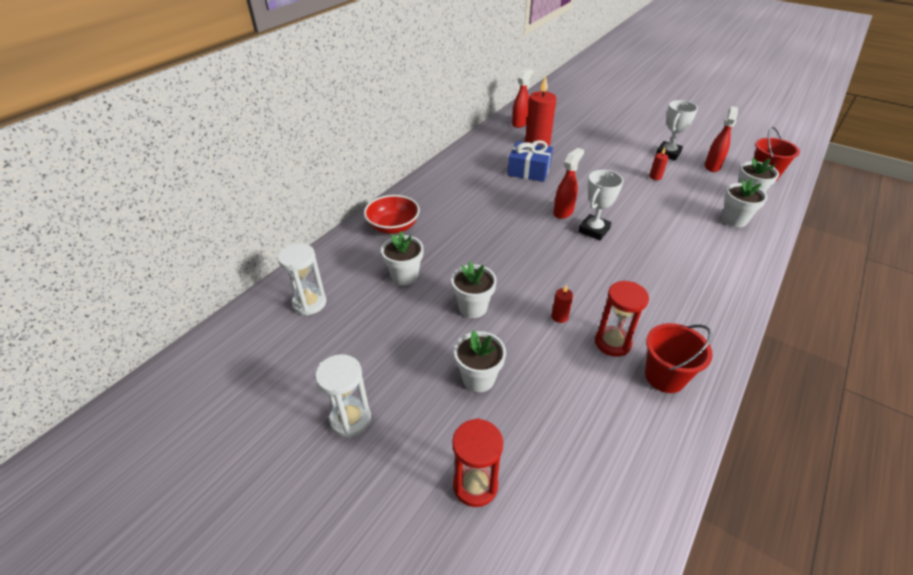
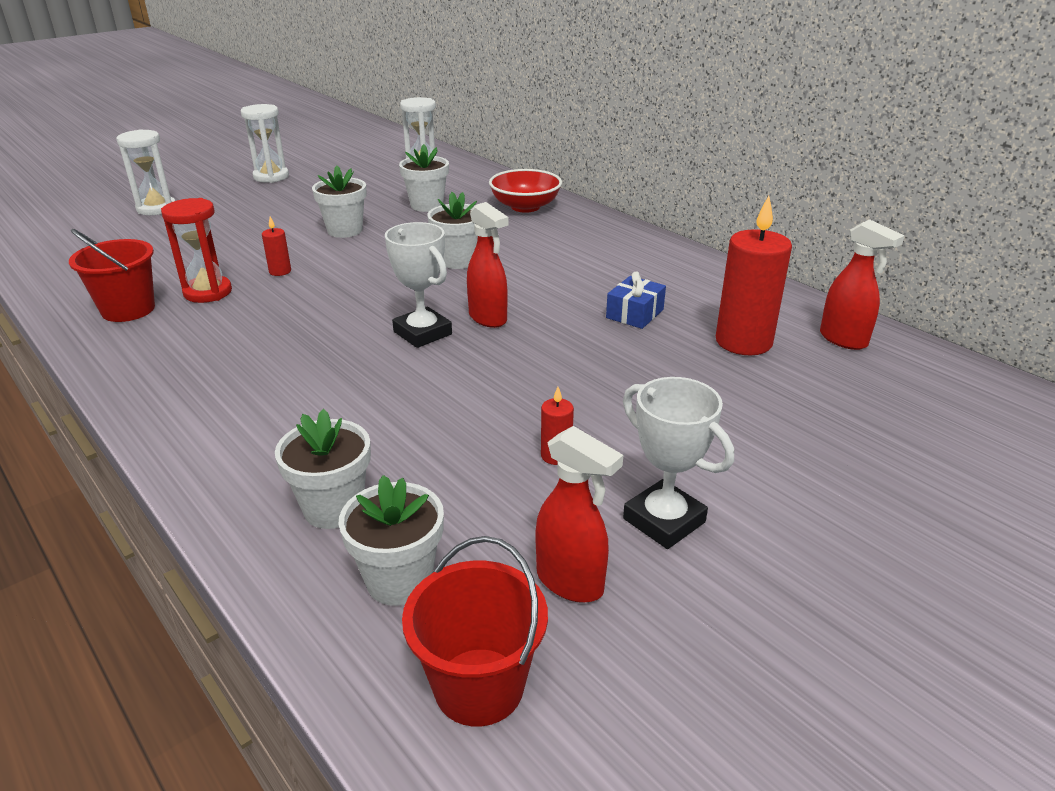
camera: 105 degrees right, 10 degrees down
red hourglass [452,418,503,507] -> white hourglass [116,129,176,215]
white flower pot [454,330,506,392] -> white flower pot moved to [427,192,478,269]
blue gift [507,140,553,182] -> blue gift [606,271,666,329], size x0.65

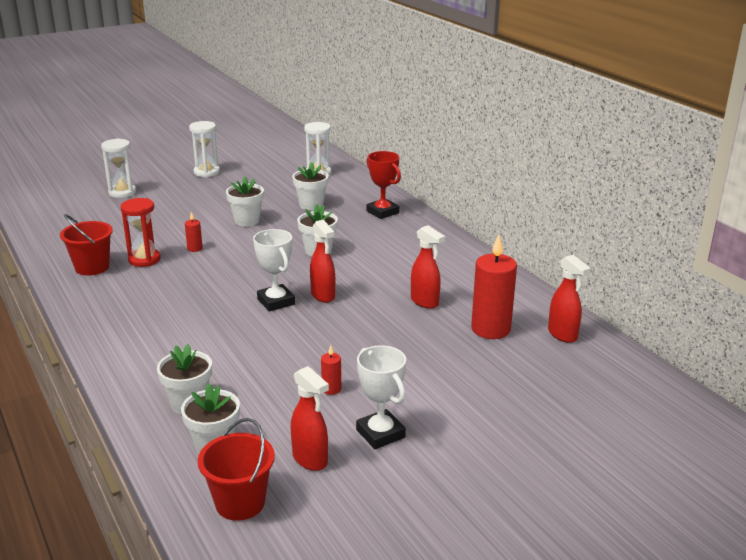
camera: 10 degrees right, 5 degrees down
red bowl [489,169,562,213] -> red trophy [367,151,401,219]
blue gift [606,271,666,329] -> red spray bottle [411,225,445,309]

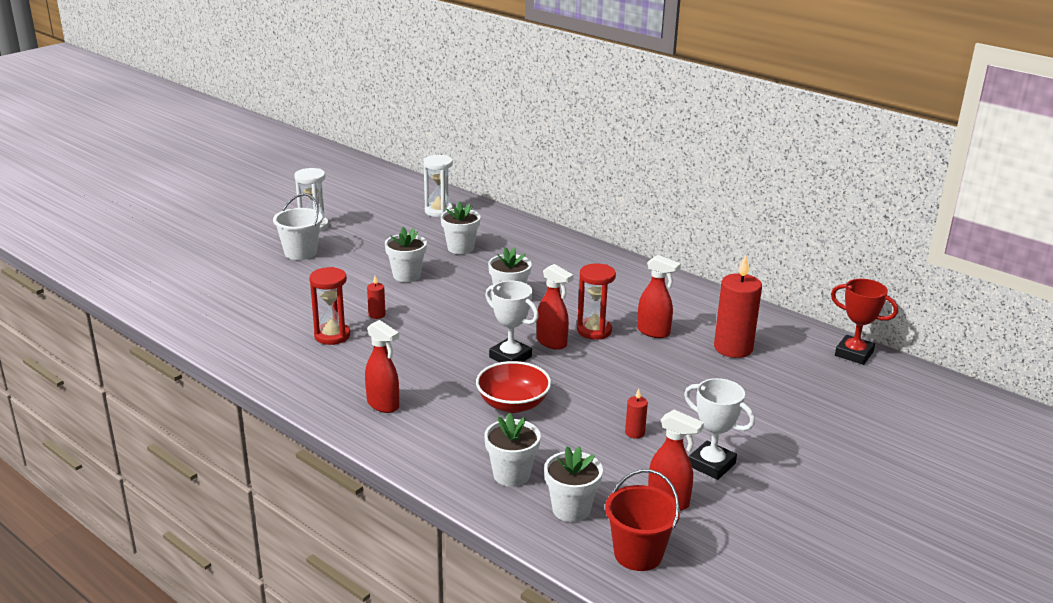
camera: 20 degrees left, 0 degrees up
red bucket [60,214,113,276] -> none
white hourglass [101,138,136,198] -> none
red trophy [367,151,401,219] -> red trophy moved to [831,279,898,365]
red spray bottle [548,255,591,343] -> red spray bottle moved to [365,320,399,413]
none -> white bucket [273,193,323,260]
none -> red bowl [476,361,551,413]
none -> red hourglass [577,264,616,340]

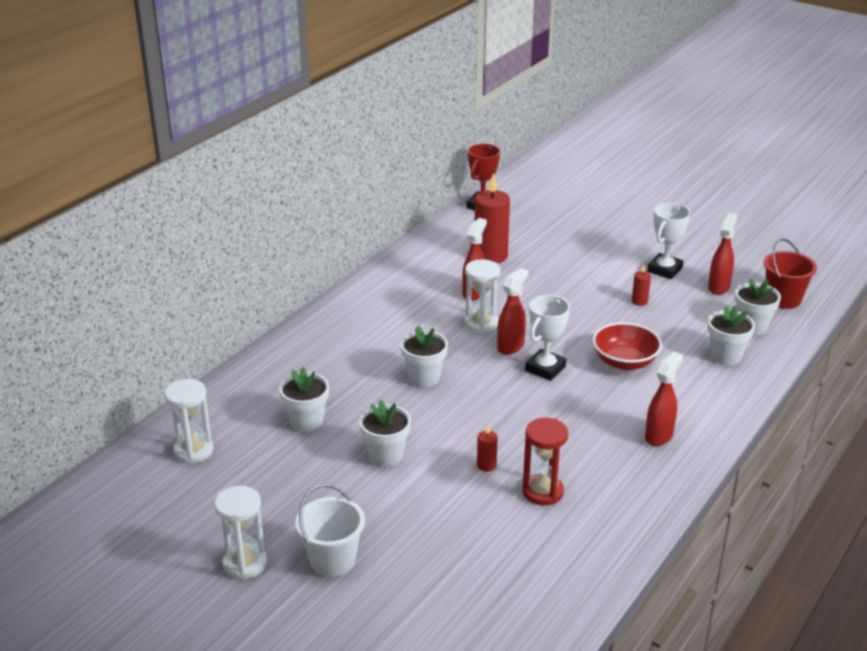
camera: 95 degrees left, 5 degrees up
red hourglass [577,264,616,340] -> white hourglass [464,259,500,334]

